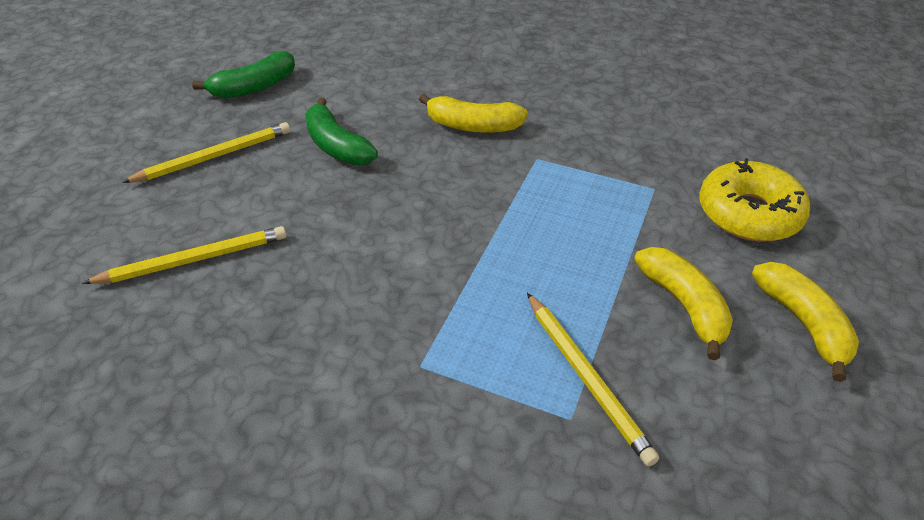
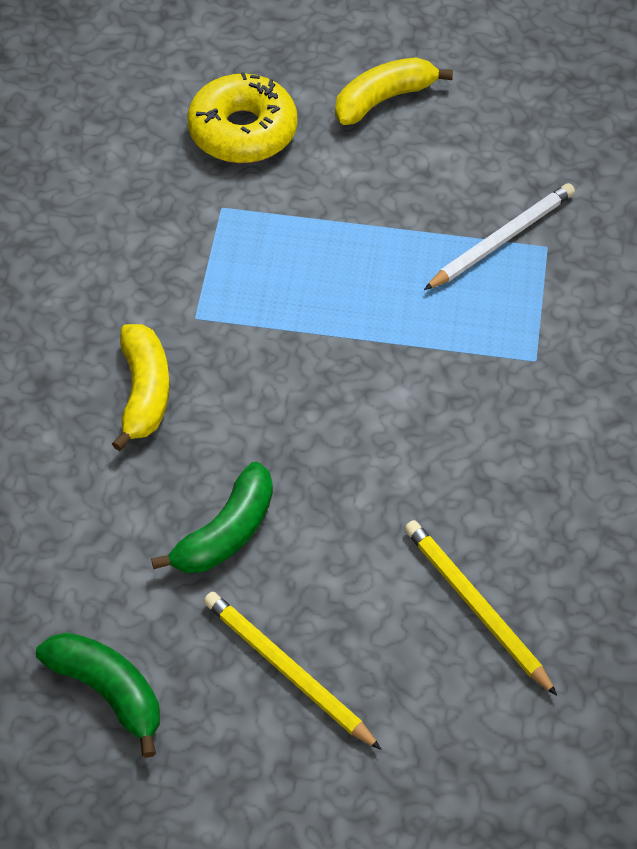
camera: 105 degrees left, 10 degrees up
yellow pencil [527,293,659,466] -> white pencil [424,183,575,290]
yellow banana [634,247,733,360] -> none

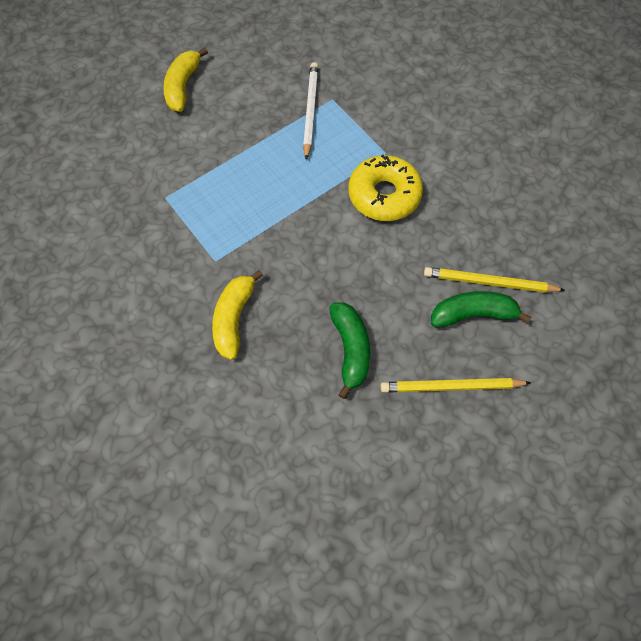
camera: 45 degrees left, 10 degrees up
green banana [36,632,160,758] -> green banana moved to [431,291,531,327]
yellow banana [112,324,170,451] -> yellow banana turned 120 degrees counterclockwise [212,270,263,360]
yellow donut [187,72,297,163] -> yellow donut moved to [348,155,423,221]

